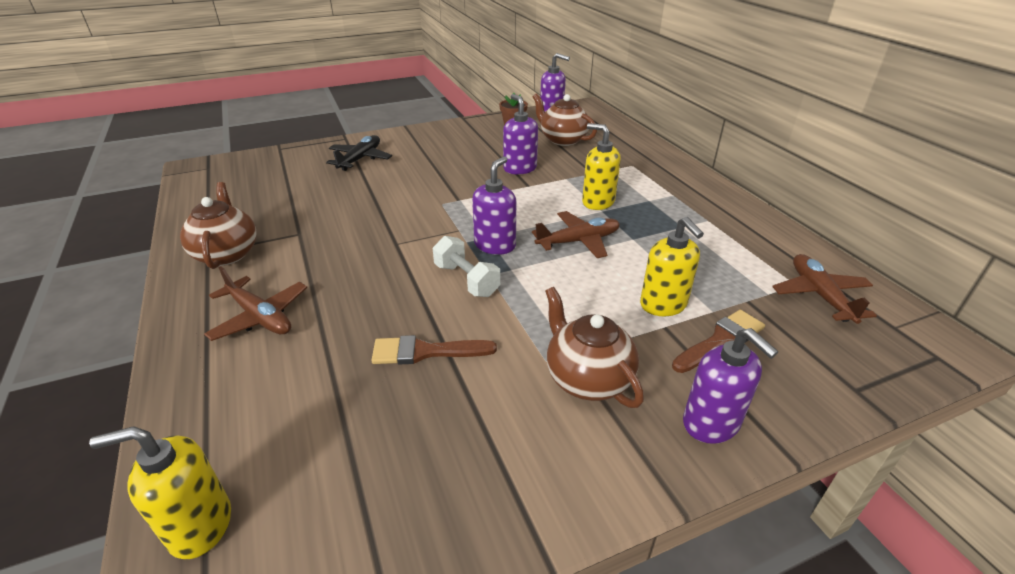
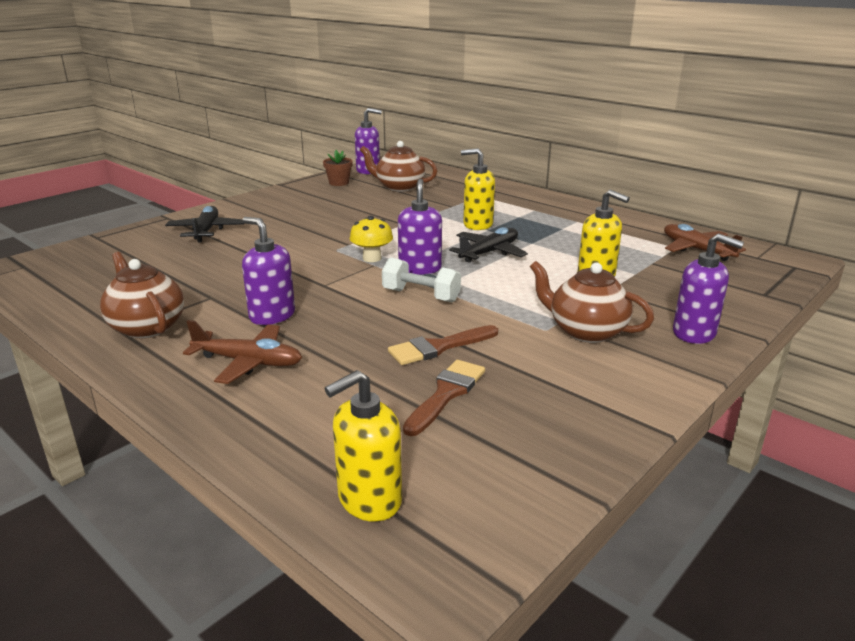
camera: 25 degrees left, 10 degrees down
purple soap dispenser [503,94,538,174] -> purple soap dispenser moved to [242,217,295,325]
brown plane [532,211,620,258] -> black plane [449,227,528,263]
brown brush [672,310,765,373] -> brown brush moved to [403,360,485,436]
none -> yellow mushroom [350,216,393,262]

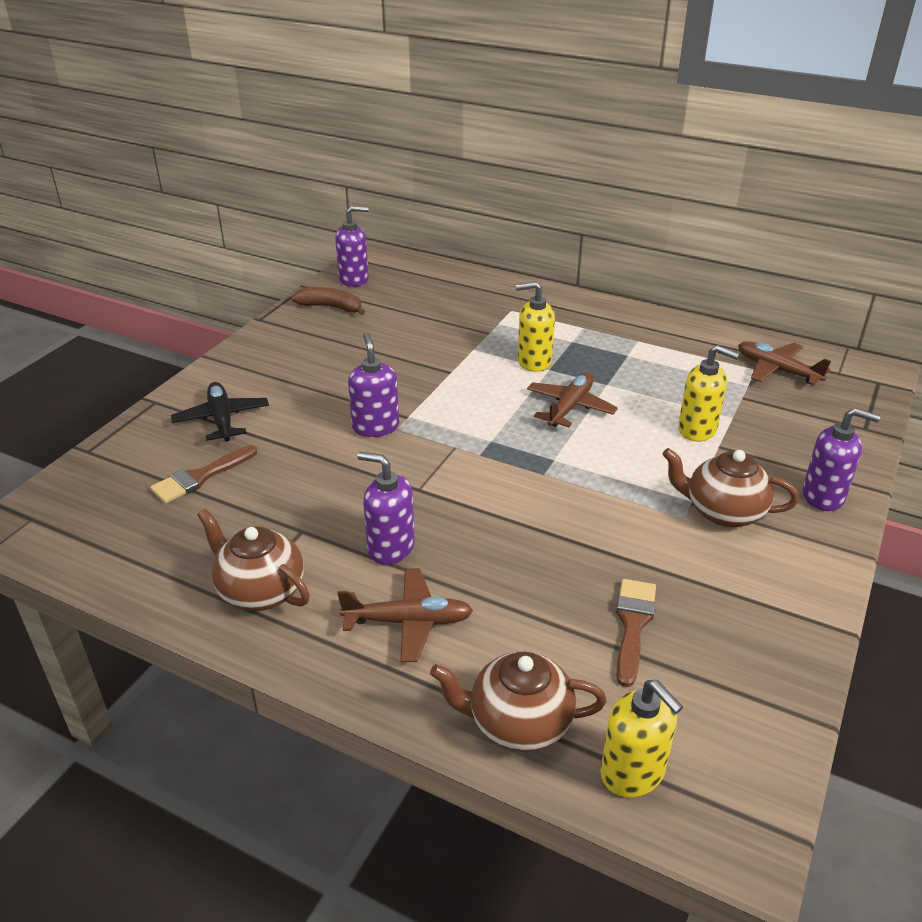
camera: 15 degrees left, 10 degrees up
brown flower pot [323,150,353,186] -> brown banana [291,287,365,315]
yellow soap dispenser [325,370,402,522] -> yellow soap dispenser turned 75 degrees counterclockwise [600,680,683,798]
yellow mushroom [350,216,393,262] -> none
brown teapot [360,141,437,192] -> brown teapot moved to [430,652,607,752]
white dumbbell [382,257,461,302] -> none
brown brush [388,325,498,365] -> brown brush moved to [150,445,257,503]
purple soap dispenser [398,179,442,275] -> purple soap dispenser moved to [348,333,399,437]
black plane [449,227,528,263] -> brown plane [527,372,618,427]

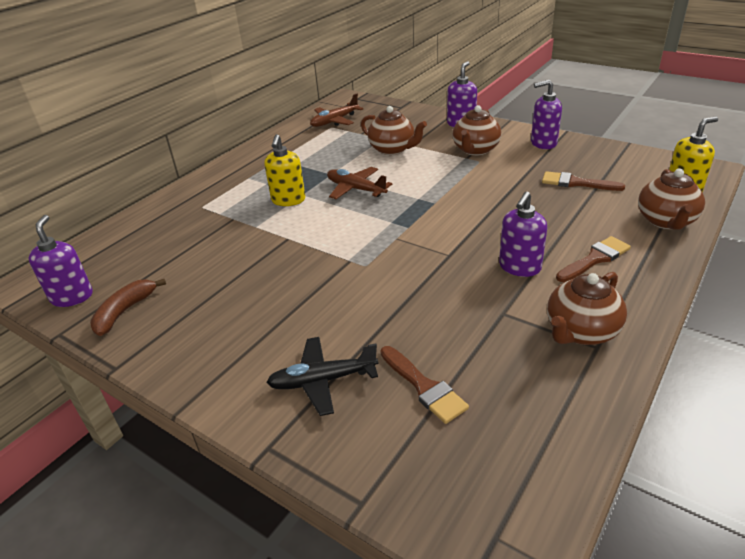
camera: 80 degrees left, 0 degrees up
brown plane [337,568,473,662] -> brown brush [556,236,631,282]
purple soap dispenser [348,333,399,437] -> purple soap dispenser moved to [531,80,562,149]
yellow soap dispenser [678,345,740,441] -> brown teapot [361,106,427,155]

